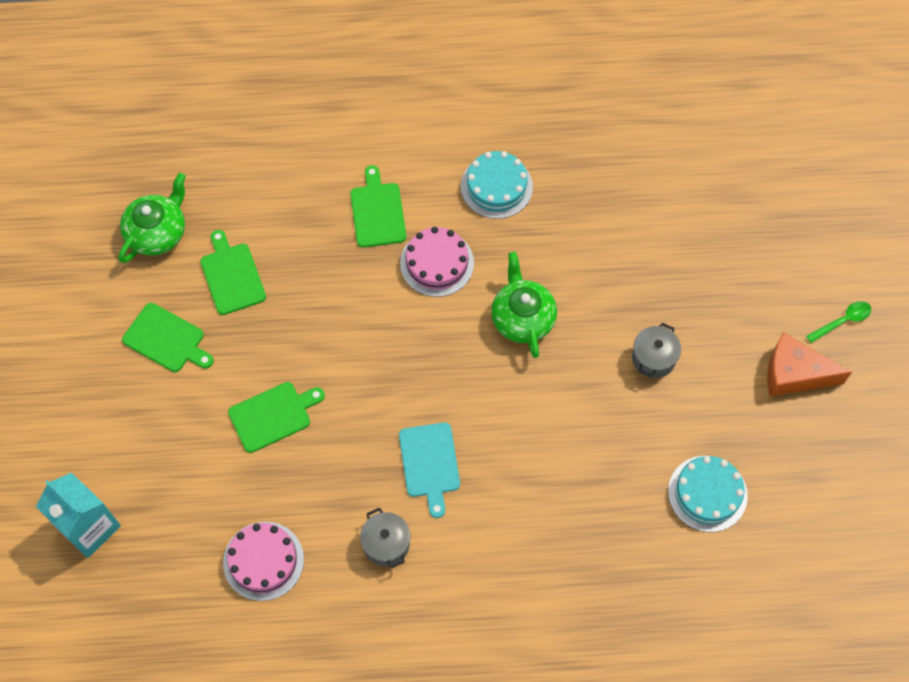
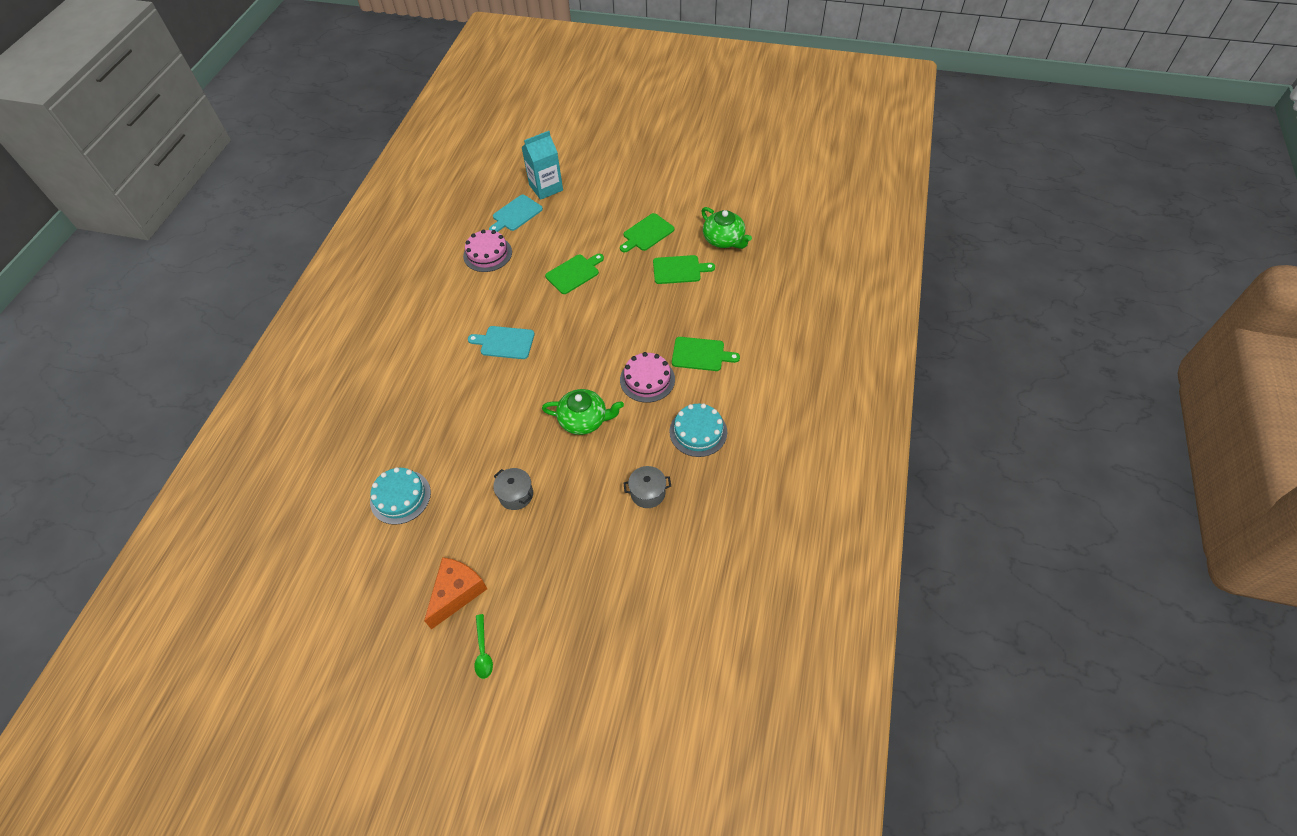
camera: 110 degrees right, 10 degrees down
green cutting board [228,382,325,453] -> green cutting board turned 120 degrees counterclockwise [545,254,604,294]
grey pot [360,507,410,568] -> grey pot moved to [623,466,671,508]
none -> turquoise cutting board [489,195,543,232]

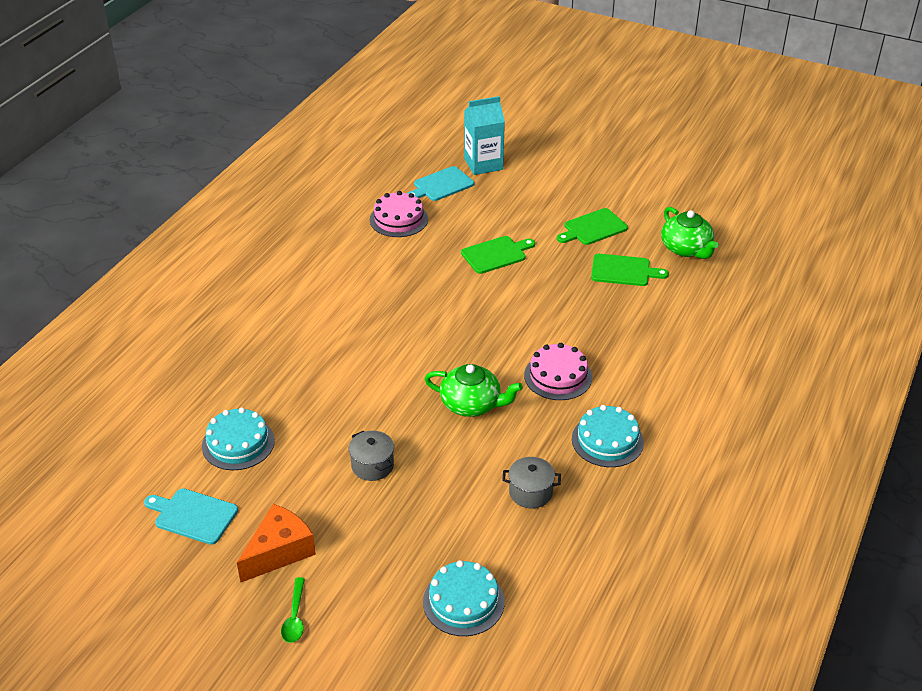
camera: 10 degrees right, 15 degrees down
turquoise cutting board [468,326,535,359] -> turquoise cutting board moved to [144,489,238,545]
green cutting board [672,337,740,371] -> none
none -> turquoise cake [423,560,505,636]

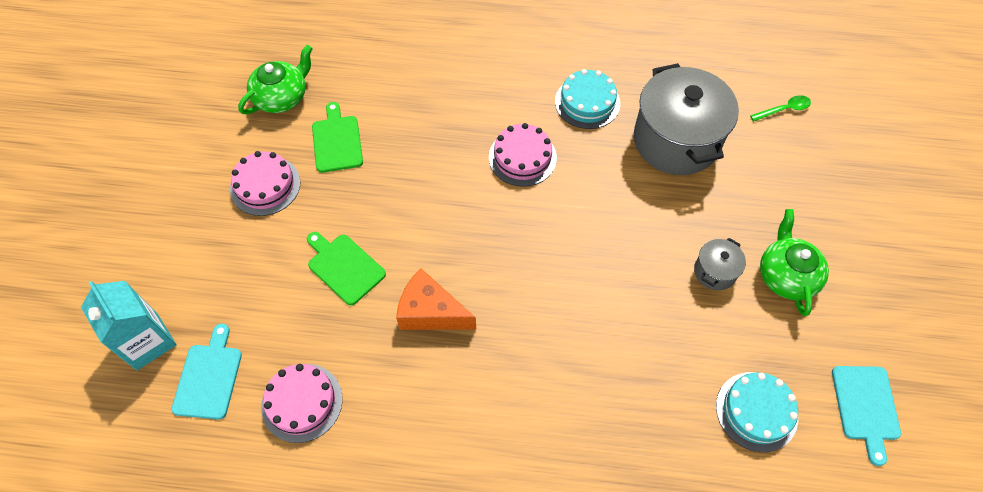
camera: 110 degrees left, 20 degrees up
orange cheese [237,504,316,582] -> orange cheese moved to [396,268,476,330]
green spoon [281,577,305,643] -> green spoon moved to [750,95,811,121]
turquoise cutting board [408,166,474,201] -> turquoise cutting board turned 120 degrees counterclockwise [171,324,242,420]
turquoise cake [423,560,505,636] -> none
green teapot [425,364,523,417] -> green teapot moved to [760,209,829,316]
grey pot [502,457,561,508] -> grey pot [634,63,739,175], size x2.23
green cutting board [557,208,628,245] -> pink cake [230,151,301,216]

